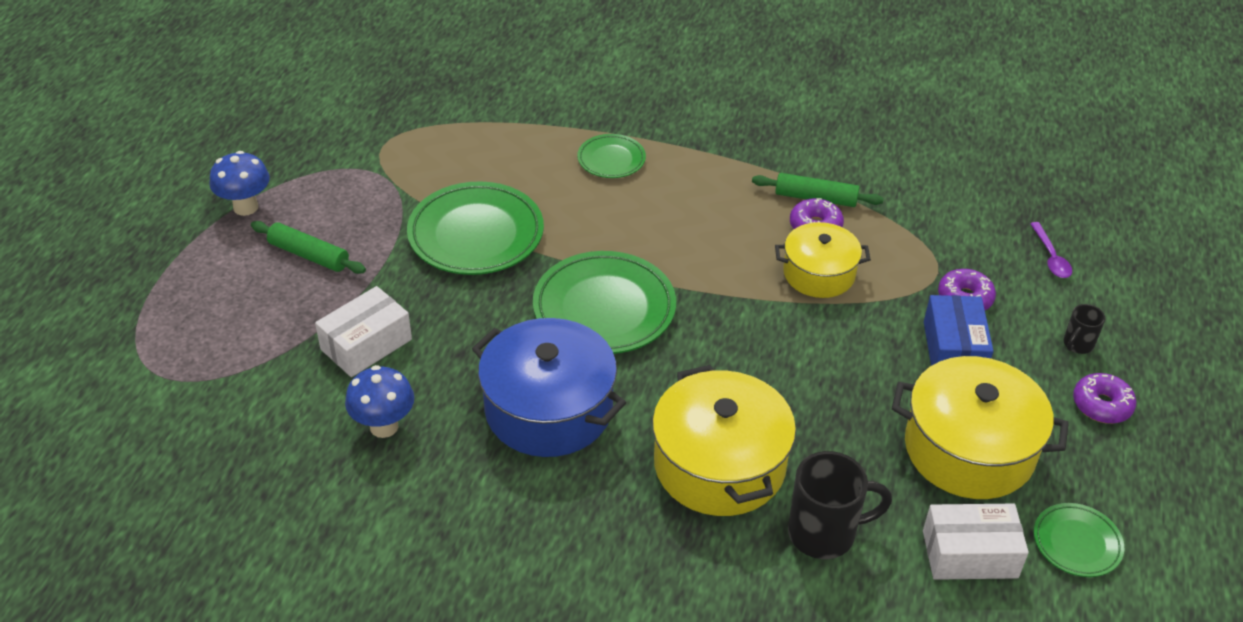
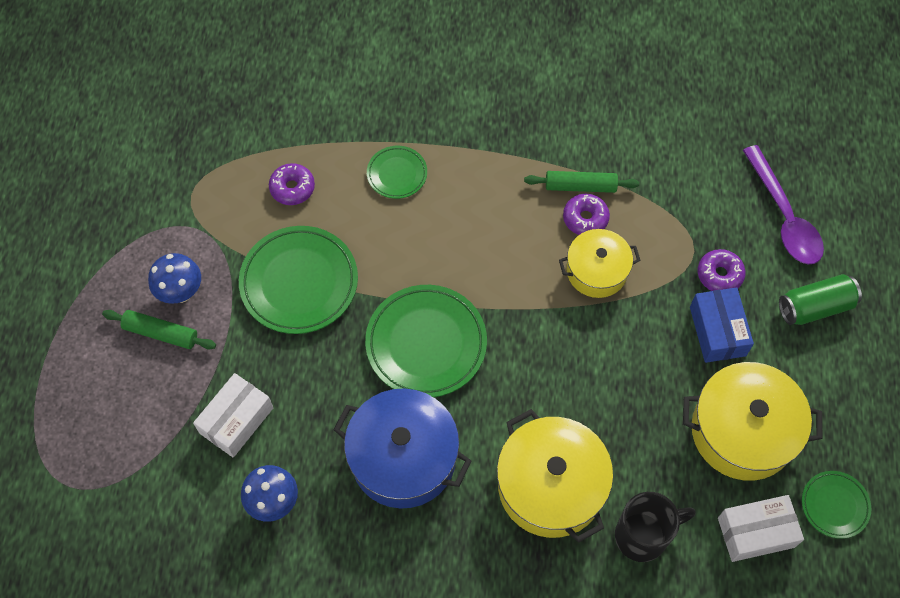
camera: 10 degrees left, 20 degrees up
blue mushroom [210,151,270,216] -> blue mushroom moved to [148,253,201,304]
purple spoon [1030,222,1072,278] -> purple spoon [743,145,824,265], size x2.00
black mug [1063,304,1105,354] -> green can [779,274,862,325]
purple donut [1073,373,1136,424] -> purple donut moved to [269,163,315,205]

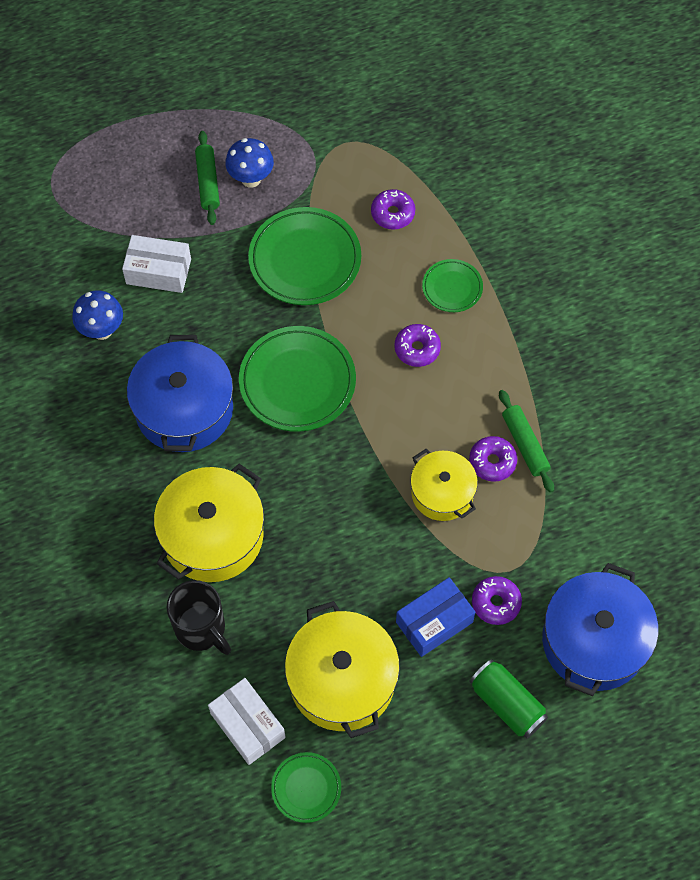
camera: 65 degrees right, 0 degrees up
purple spoon [743,145,824,265] -> blue pot [542,563,658,696]
none -> purple donut [394,324,441,367]

